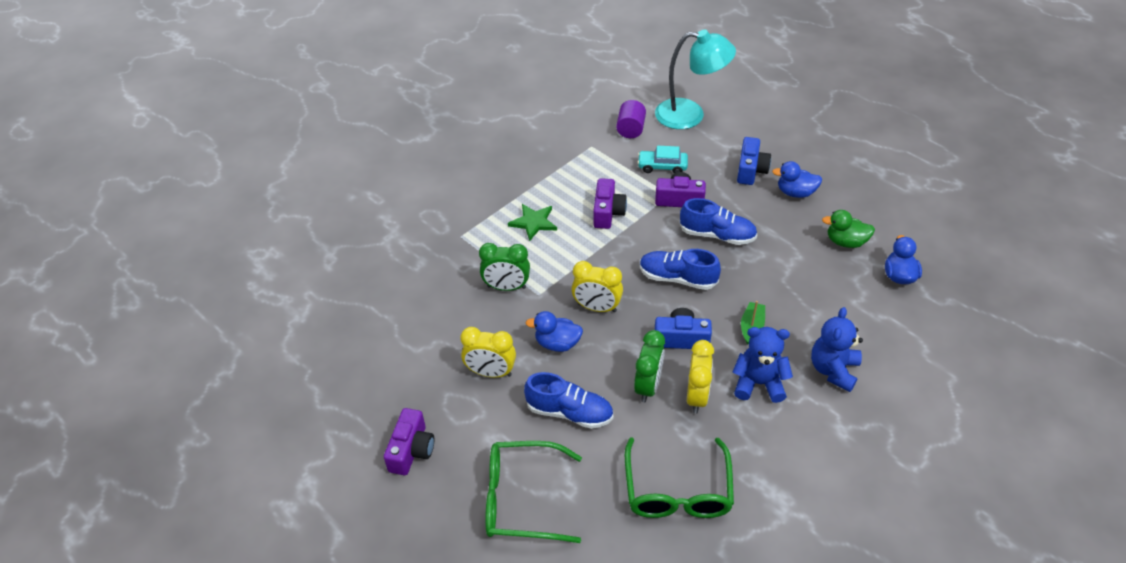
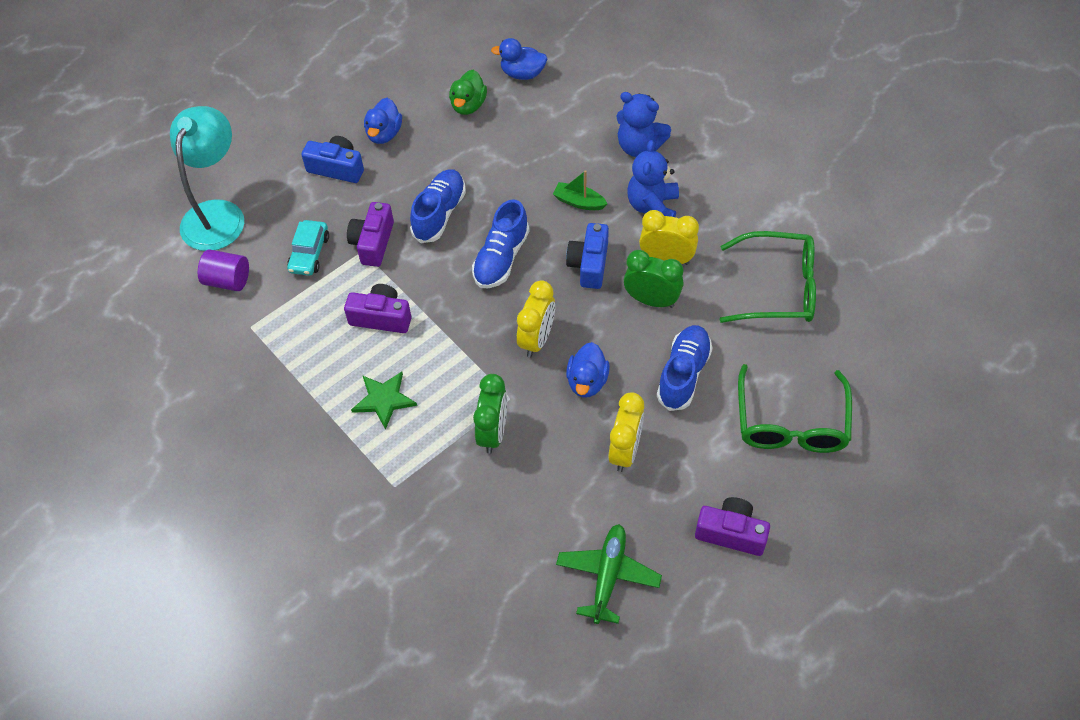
camera: 85 degrees left, 10 degrees up
none -> green plane [556,524,662,624]

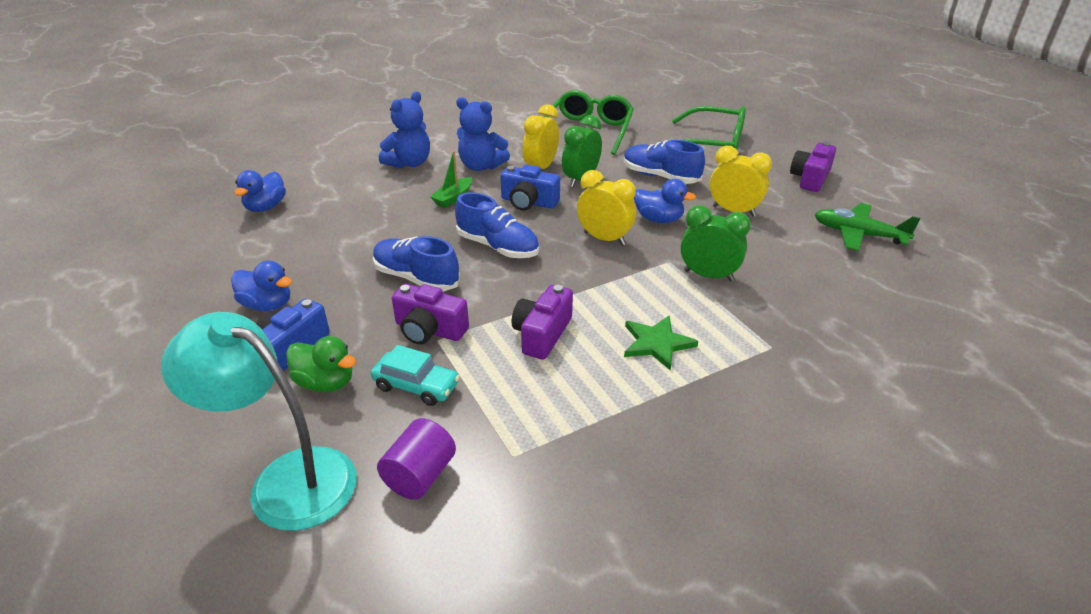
camera: 80 degrees left, 20 degrees down
green duck [449,70,487,115] -> green duck moved to [286,336,356,392]

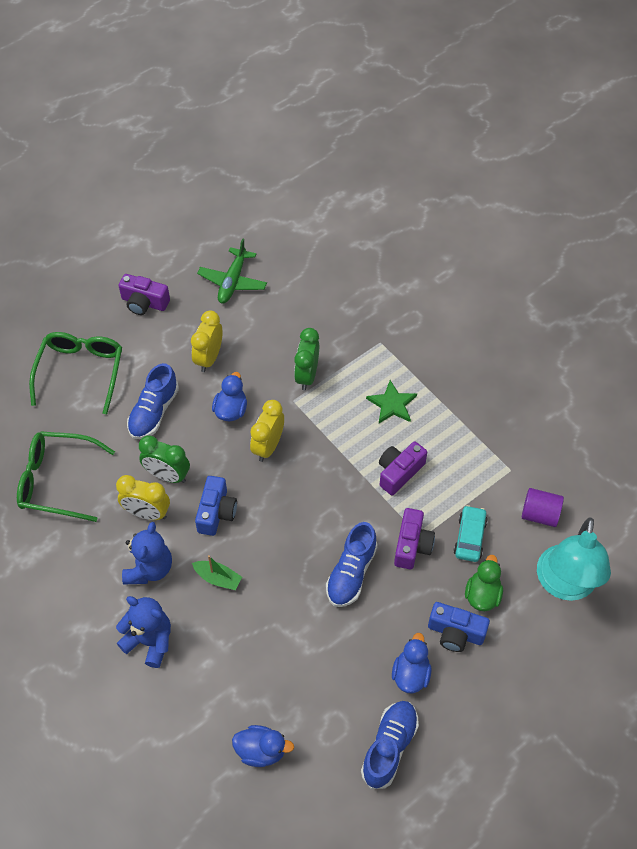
camera: 100 degrees left, 20 degrees up
blue shoe [455,192,539,258] -> blue shoe moved to [361,701,419,789]
purple camera [512,285,573,360] -> purple camera turned 120 degrees clockwise [379,441,427,495]

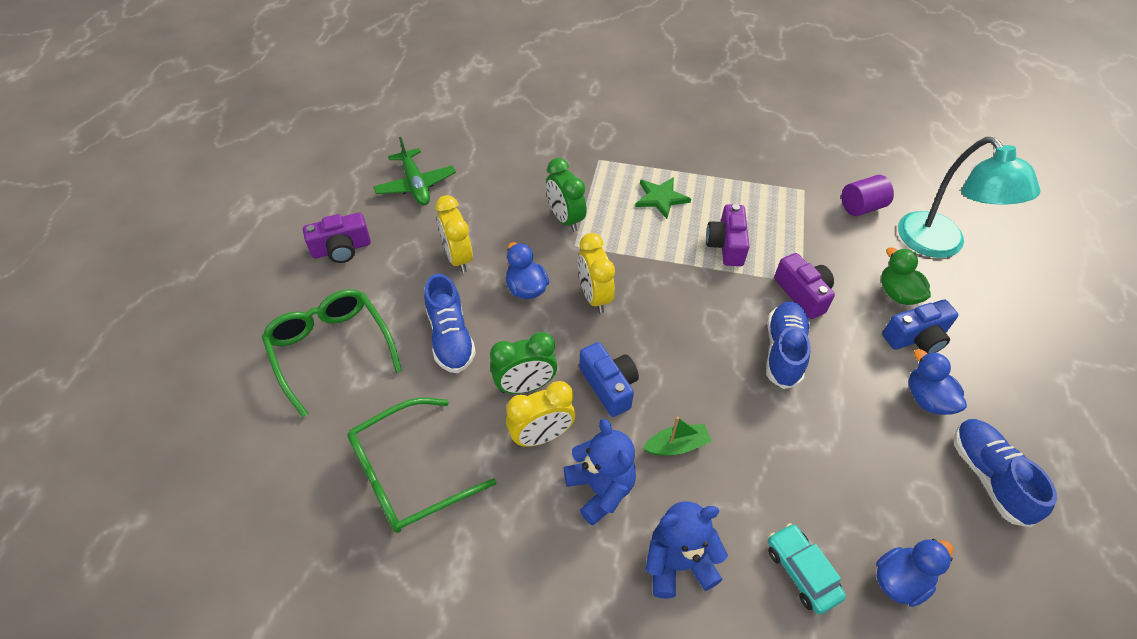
camera: 40 degrees left, 5 degrees down
blue shoe [326,522,378,607] -> blue shoe turned 150 degrees counterclockwise [766,301,811,389]
turquoise car [454,505,488,562] -> turquoise car moved to [768,523,846,614]

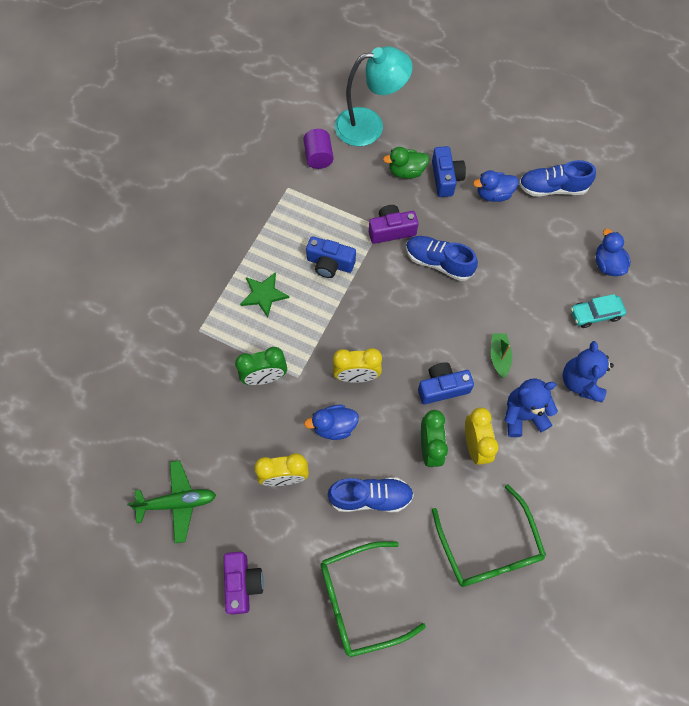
camera: 75 degrees left, 15 degrees up
purple camera [706,204,750,266] -> blue camera [306,236,356,278]

